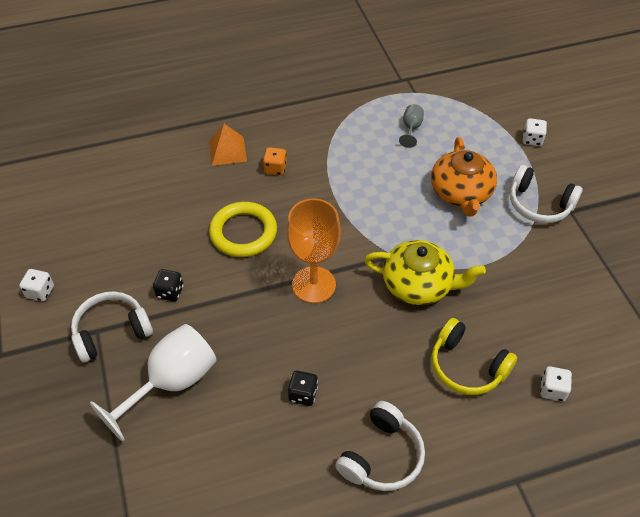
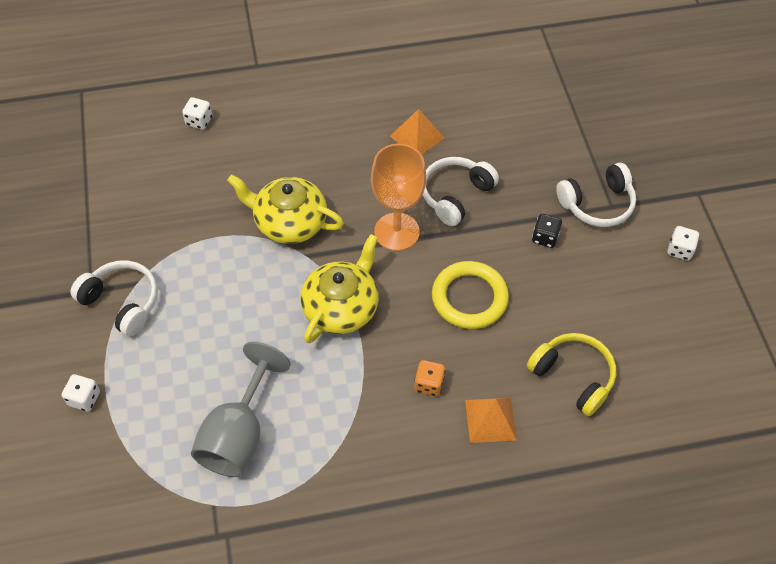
camera: 175 degrees left, 5 degrees up
white goblet [90,324,217,442] -> none
black dice [288,371,318,406] -> orange pyramid [390,109,444,154]
white headphones [335,401,425,491] -> white headphones moved to [423,157,499,226]
grey goblet [399,104,424,148] -> grey goblet [191,342,291,477], size x2.12
orange teapot [431,137,497,217] -> none
yellow headphones [431,318,517,395] -> yellow headphones moved to [527,333,616,416]
none -> yellow teapot [300,234,379,343]

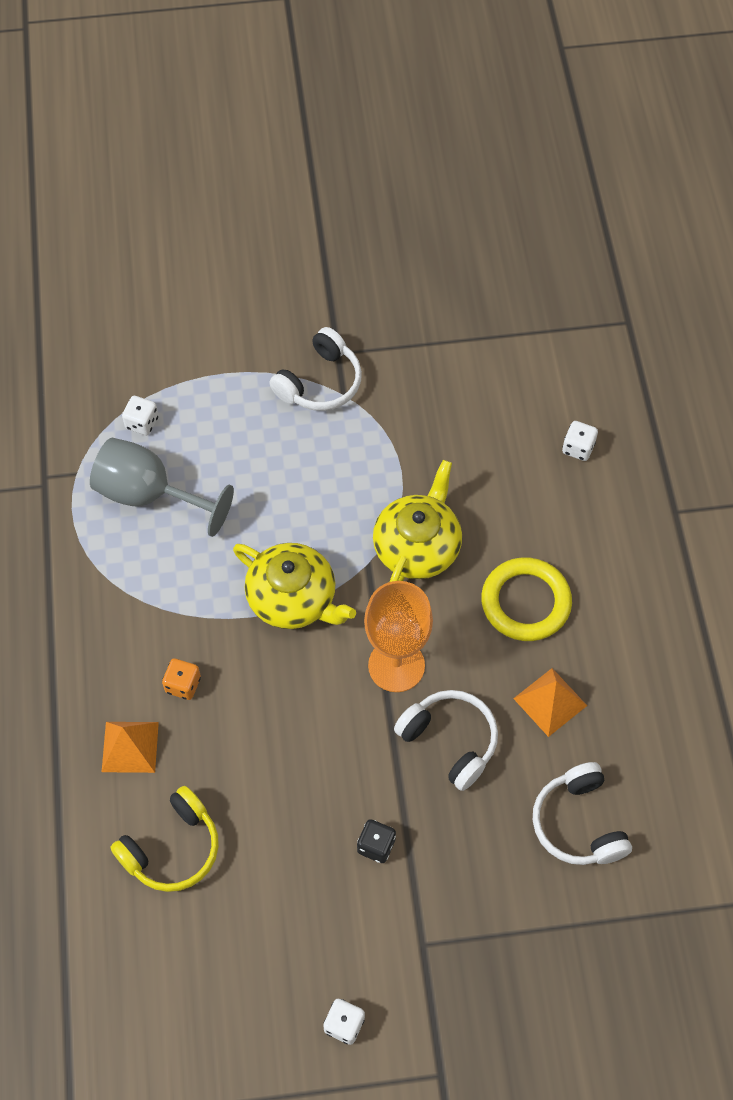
camera: 95 degrees right, 5 degrees up
white dice [62,374,100,412] -> white dice moved to [122,396,159,435]
yellow ring [432,261,509,329] -> yellow ring moved to [481,557,572,641]
white headphones [556,163,636,227] -> white headphones moved to [533,762,632,865]

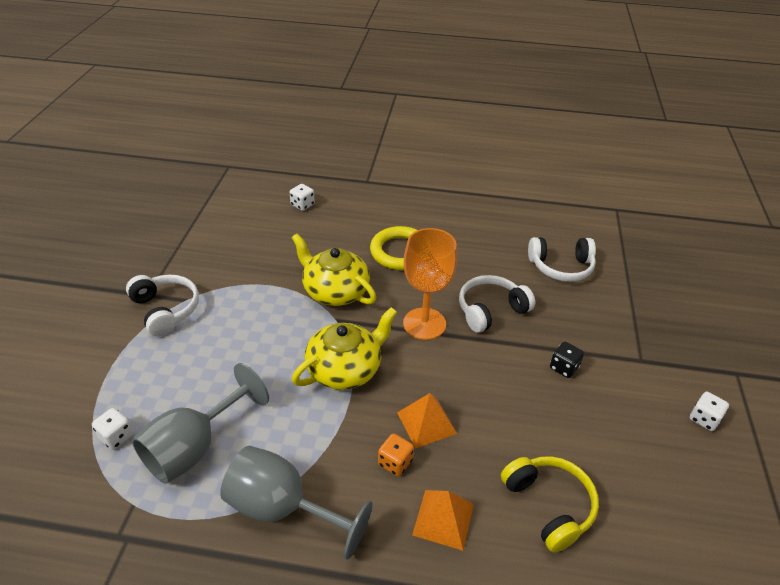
camera: 75 degrees left, 20 degrees down
orange pyramid [513,668,587,737] -> orange pyramid moved to [397,393,457,448]
none -> grey goblet [220,446,373,560]

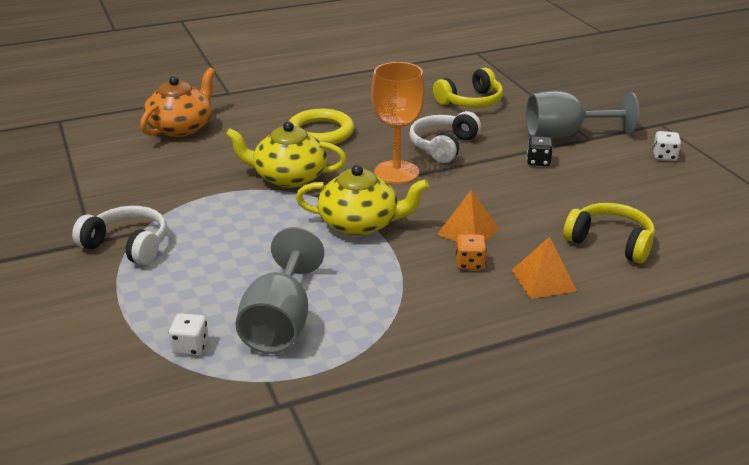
camera: 30 degrees left, 10 degrees down
grey goblet [220,446,373,560] -> grey goblet moved to [526,91,639,139]
white dice [290,184,315,211] -> orange teapot [140,68,215,137]
yellow teapot [292,307,397,390] -> yellow teapot turned 75 degrees clockwise [296,165,429,236]
white headphones [528,237,596,282] -> yellow headphones [433,68,503,108]

